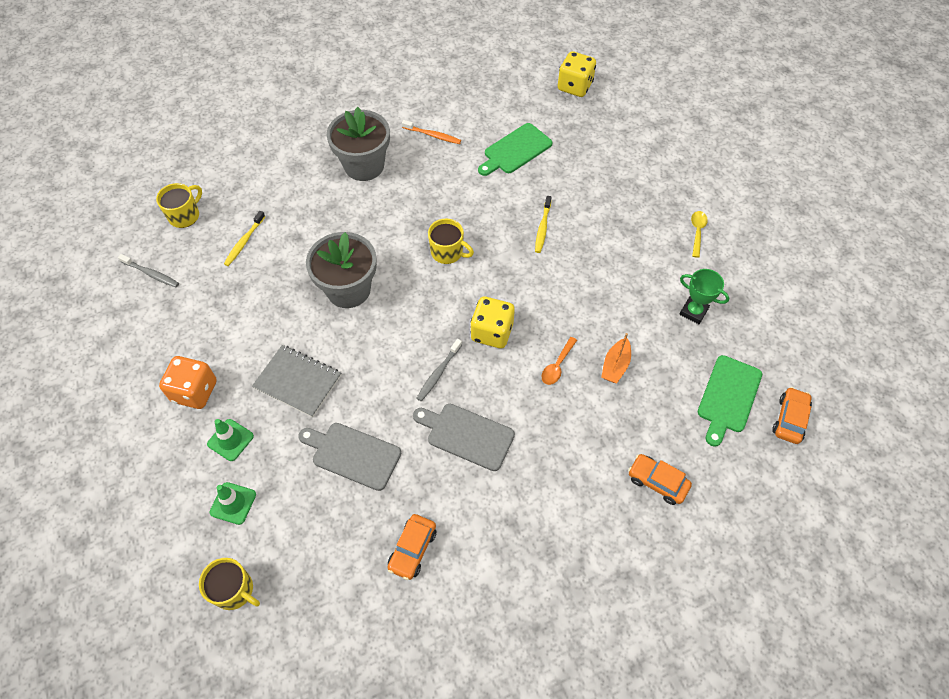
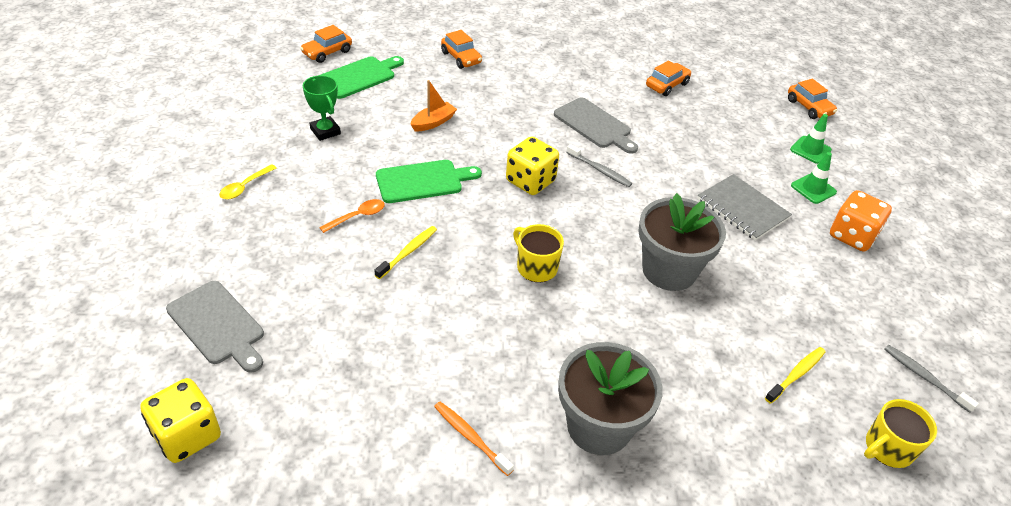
camera: 160 degrees left, 15 degrees down
yellow mug [199,558,260,610] -> orange car [788,78,837,119]
grey cutting board [298,423,401,491] -> grey cutting board moved to [166,281,264,373]
grey toothbrush [416,339,462,401] -> grey toothbrush turned 75 degrees clockwise [566,144,632,187]
green cutting board [478,123,553,176] -> green cutting board moved to [376,160,482,203]
orange spoon [541,337,577,385] -> orange spoon moved to [319,199,385,233]

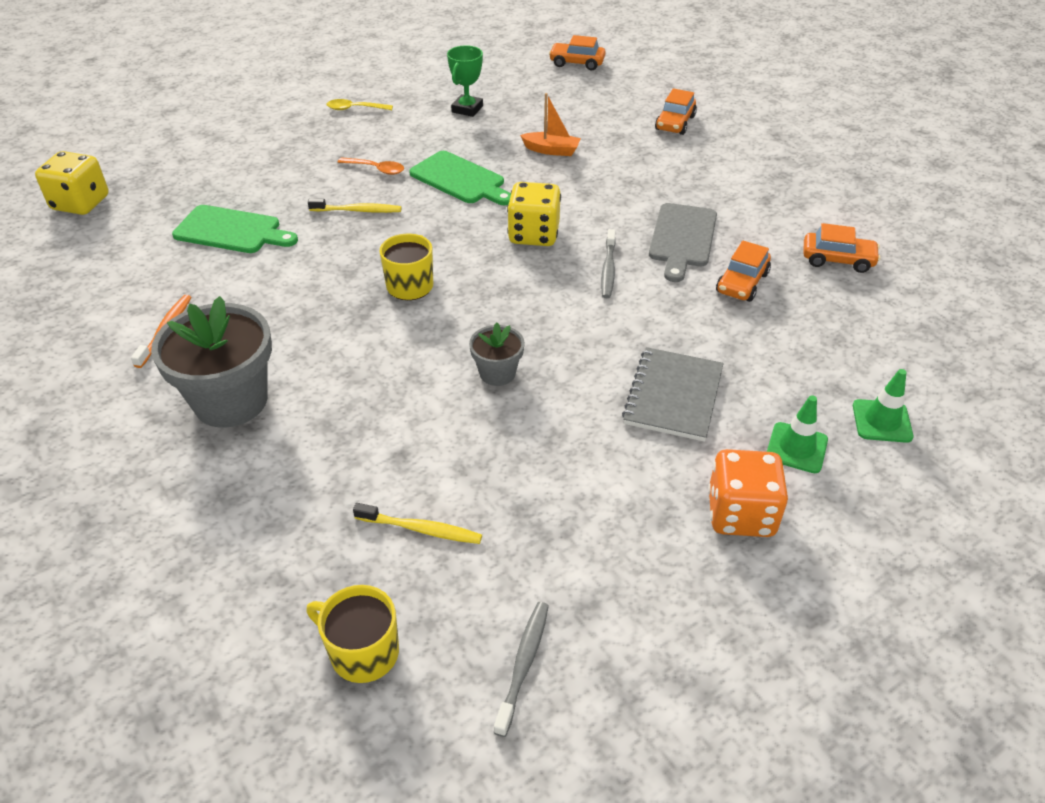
camera: 60 degrees right, 0 degrees up
grey cutting board [166,281,264,373] -> none
green cutting board [319,56,404,99] -> green cutting board moved to [172,205,298,253]
grey flower pot [638,193,726,291] -> grey flower pot [469,323,525,386], size x0.51
orange car [788,78,837,119] -> orange car moved to [716,241,771,302]

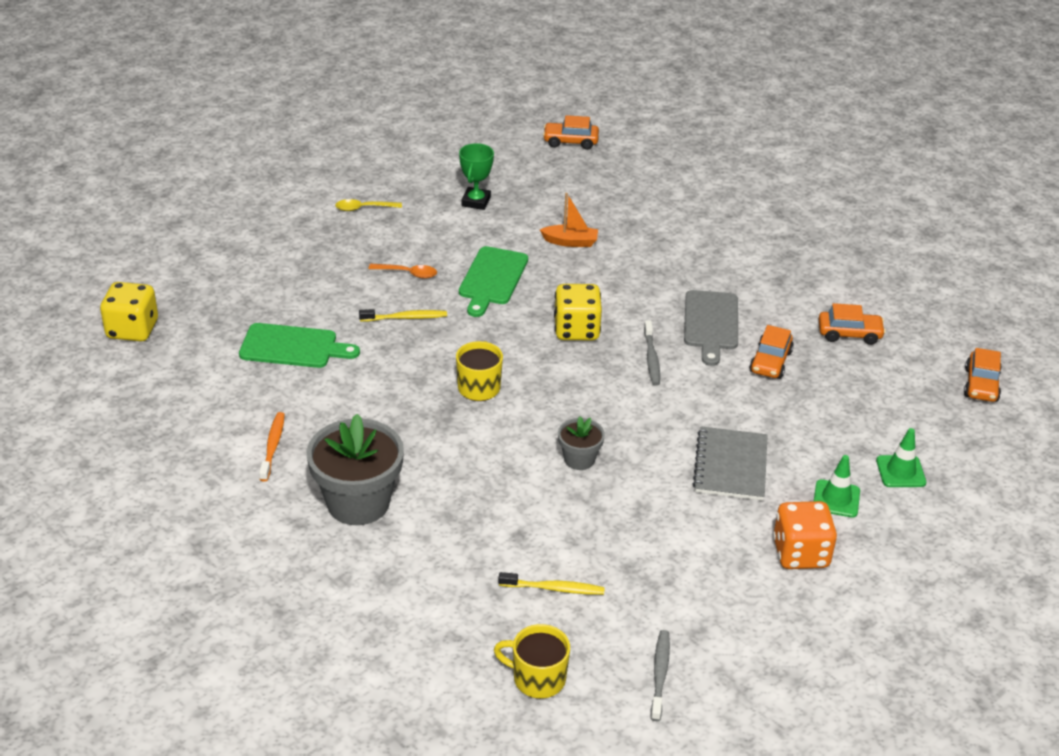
camera: 10 degrees left, 5 degrees down
green cutting board [409,151,511,205] -> green cutting board turned 75 degrees clockwise [459,246,528,317]
orange car [655,88,697,135] -> orange car moved to [964,348,1002,402]

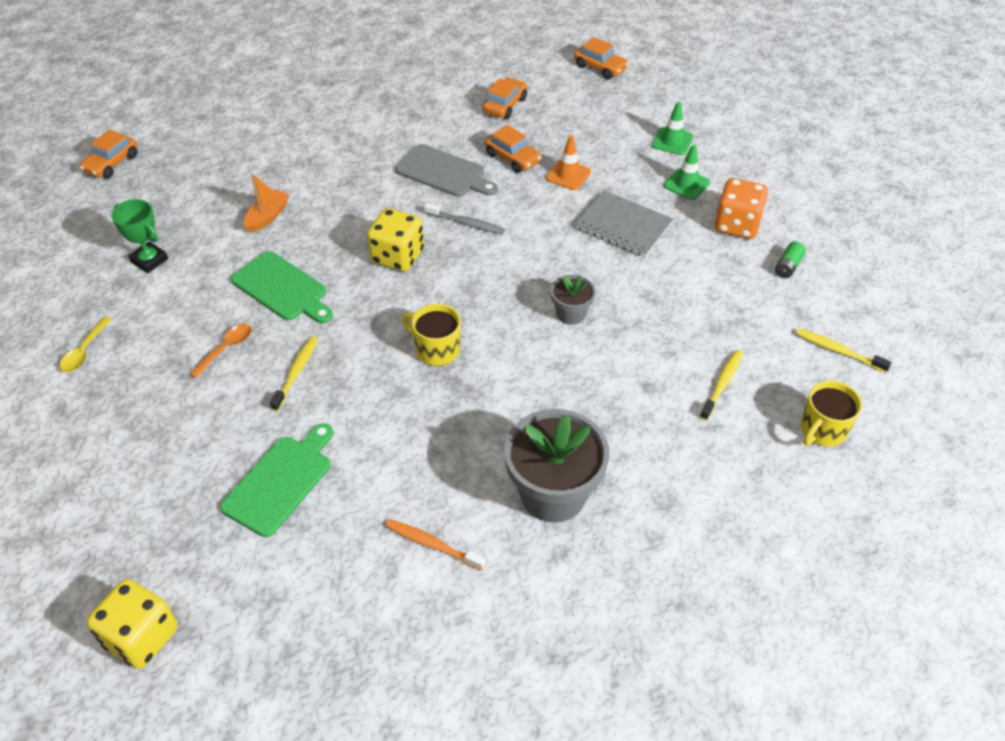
camera: 65 degrees left, 10 degrees up
grey toothbrush [651,630,670,721] -> yellow toothbrush [796,329,892,373]
none -> orange traffic cone [546,135,591,190]
none -> green battery [775,242,806,278]

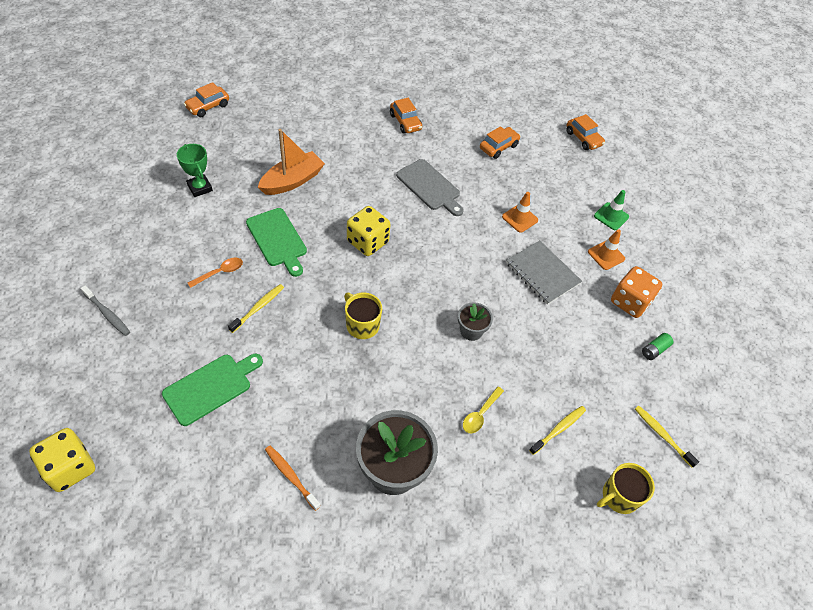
camera: 15 degrees right, 5 degrees up
yellow spoon [60,317,112,372] -> yellow spoon moved to [463,387,504,433]
orange boat [244,173,290,233] -> orange boat [258,129,325,195], size x1.61
grey toothbrush [424,203,505,234] -> grey toothbrush moved to [81,285,130,336]
orange car [485,125,542,173] -> orange car moved to [390,98,422,133]
green traffic cone [664,144,710,200] -> orange traffic cone [588,229,625,270]

